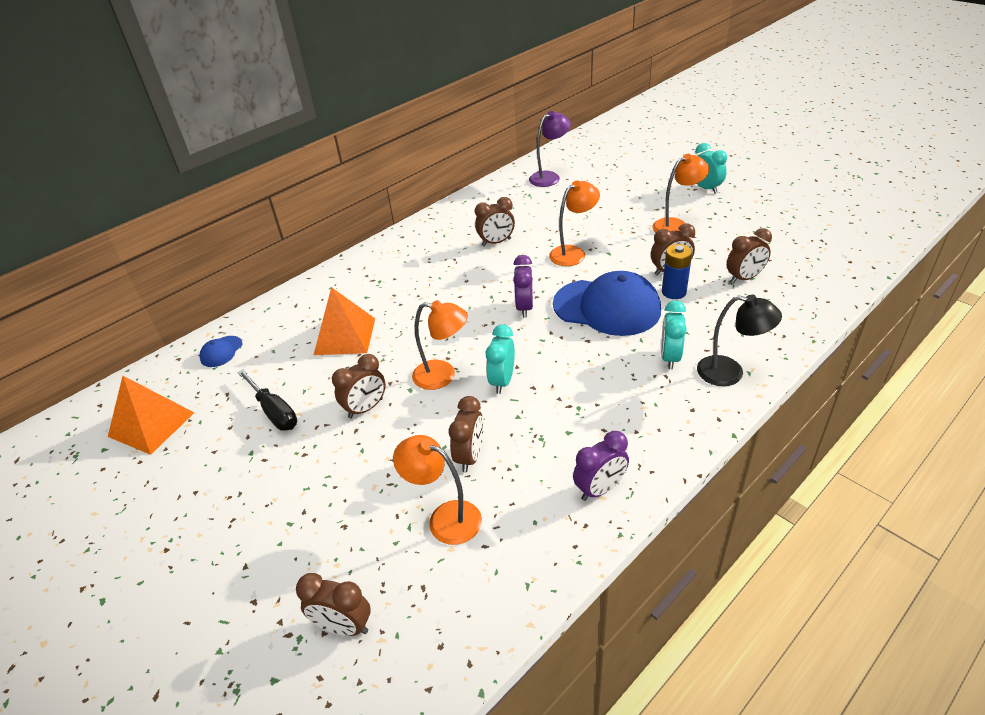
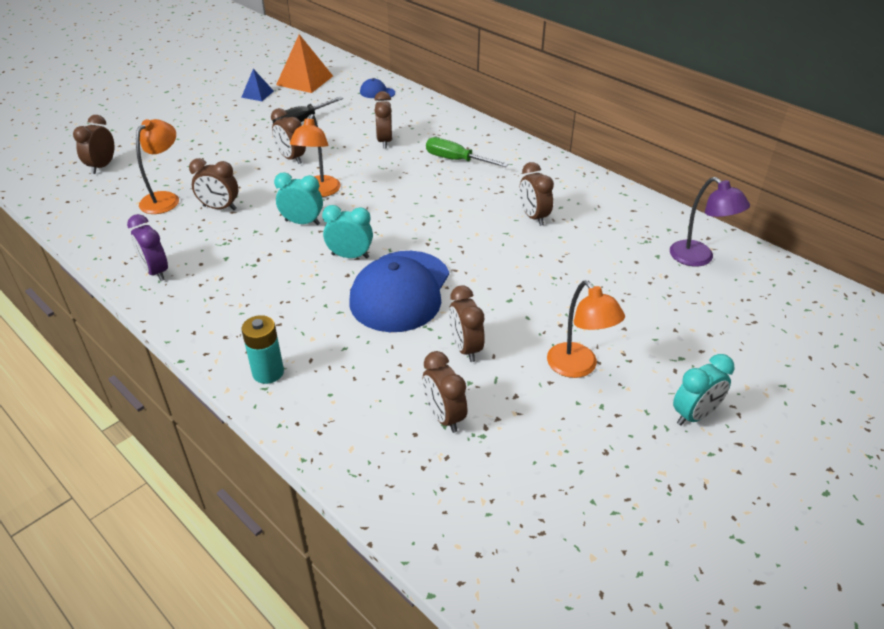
camera: 85 degrees right, 0 degrees up
orange pyramid [314,287,375,355] -> brown clock [374,91,392,148]
purple clock [513,255,533,318] -> none
orange lamp [549,180,600,266] -> none
turquoise clock [661,300,687,370] -> turquoise clock moved to [322,205,373,259]
blue battery [662,244,692,299] -> none
black lamp [697,295,782,386] -> turquoise battery [241,315,284,384]
none -> blue pyramid [241,69,274,101]
none -> green screwdriver [426,137,508,167]

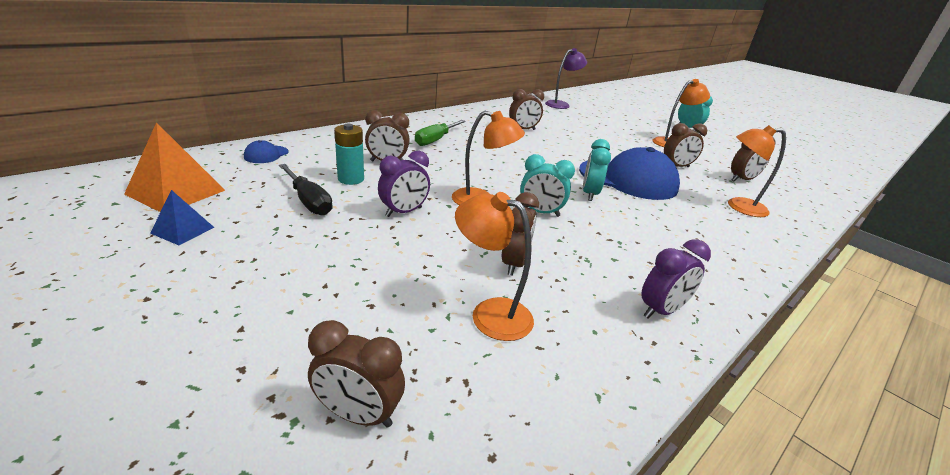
camera: 90 degrees left, 10 degrees down
turquoise battery [241,315,284,384] -> turquoise battery moved to [334,124,364,185]
brown clock [271,108,306,164] -> purple clock [378,151,430,217]
turquoise clock [274,172,323,225] -> turquoise clock turned 90 degrees counterclockwise [520,154,575,217]
none -> orange lamp [728,125,786,217]

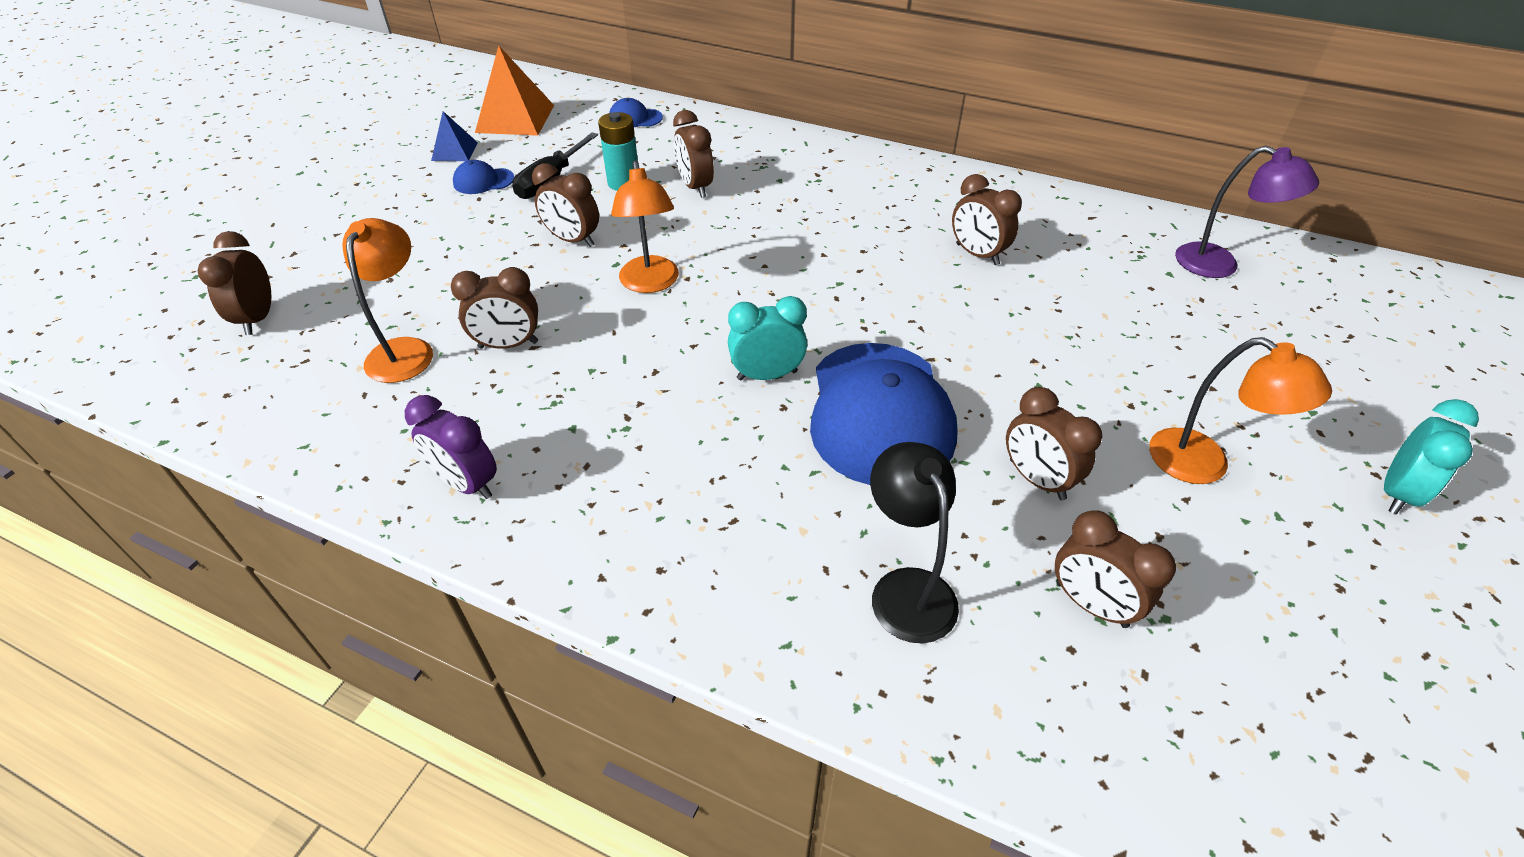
camera: 70 degrees right, 15 degrees up
purple clock [378,151,430,217] -> brown clock [532,163,599,247]
green screwdriver [415,120,466,146] -> none
turquoise clock [520,154,575,217] -> none
orange lamp [728,125,786,217] -> black lamp [870,442,959,643]
none -> blue cap [453,160,514,194]

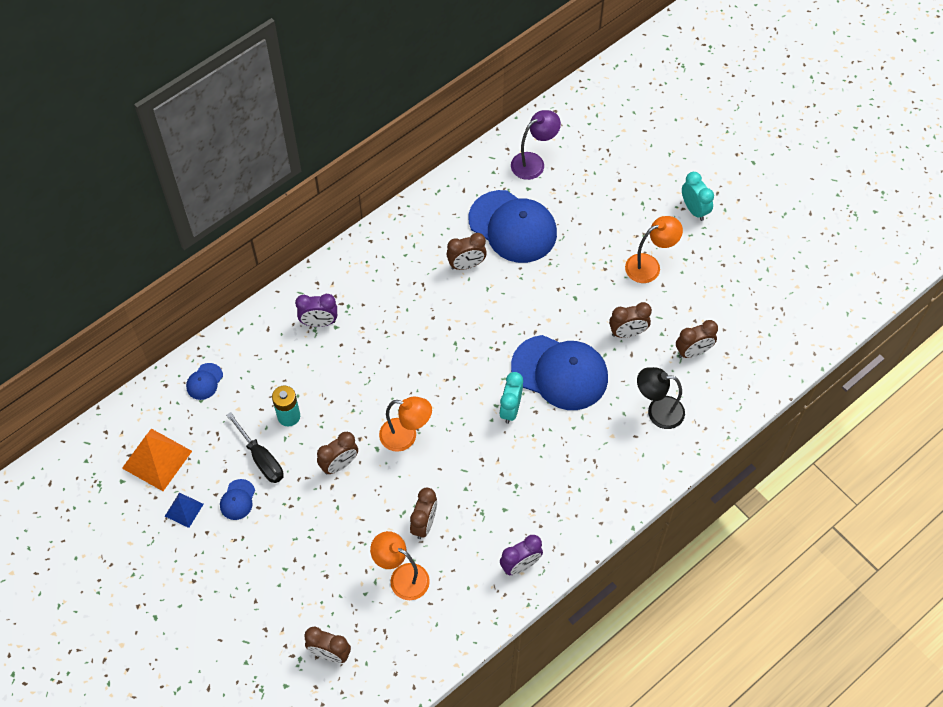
camera: 65 degrees left, 15 degrees up
brown clock [673,110,714,198] -> none
none -> purple clock [295,294,337,327]
none -> blue cap [469,190,557,263]

